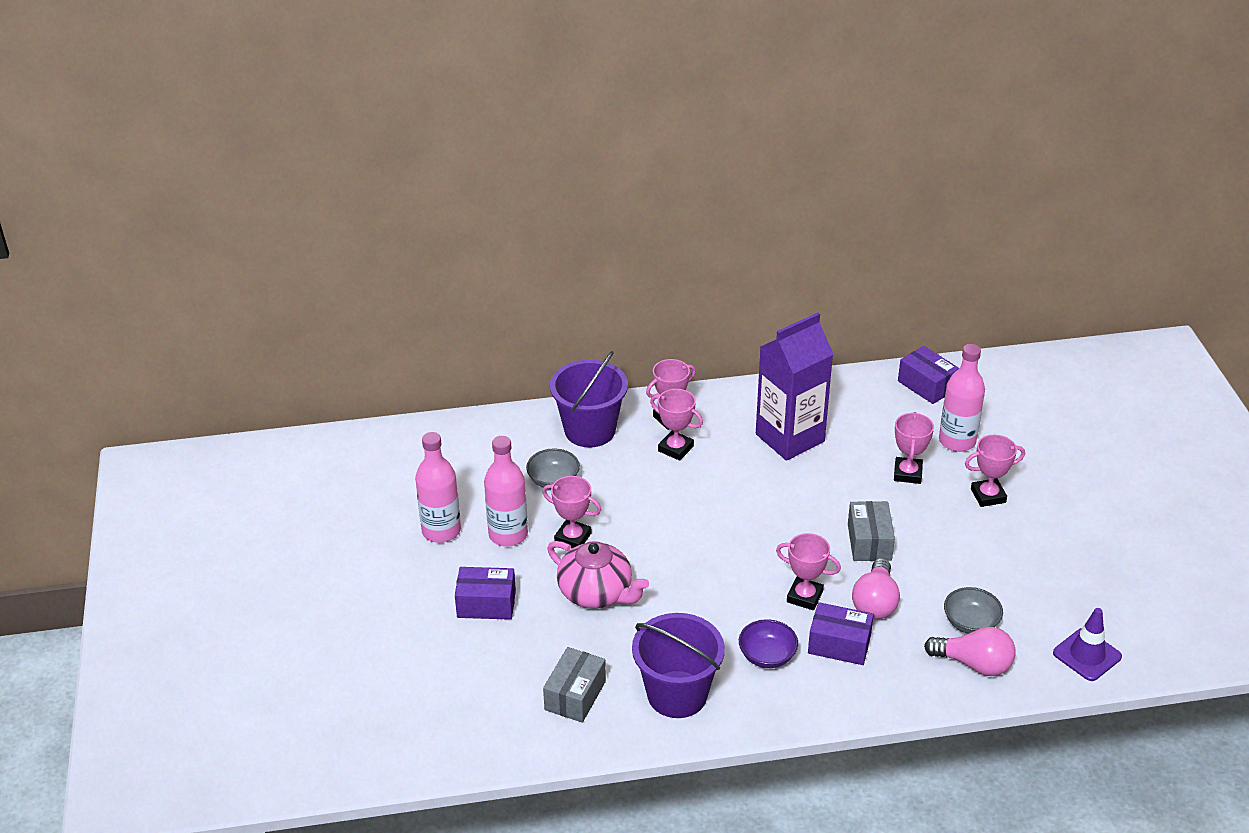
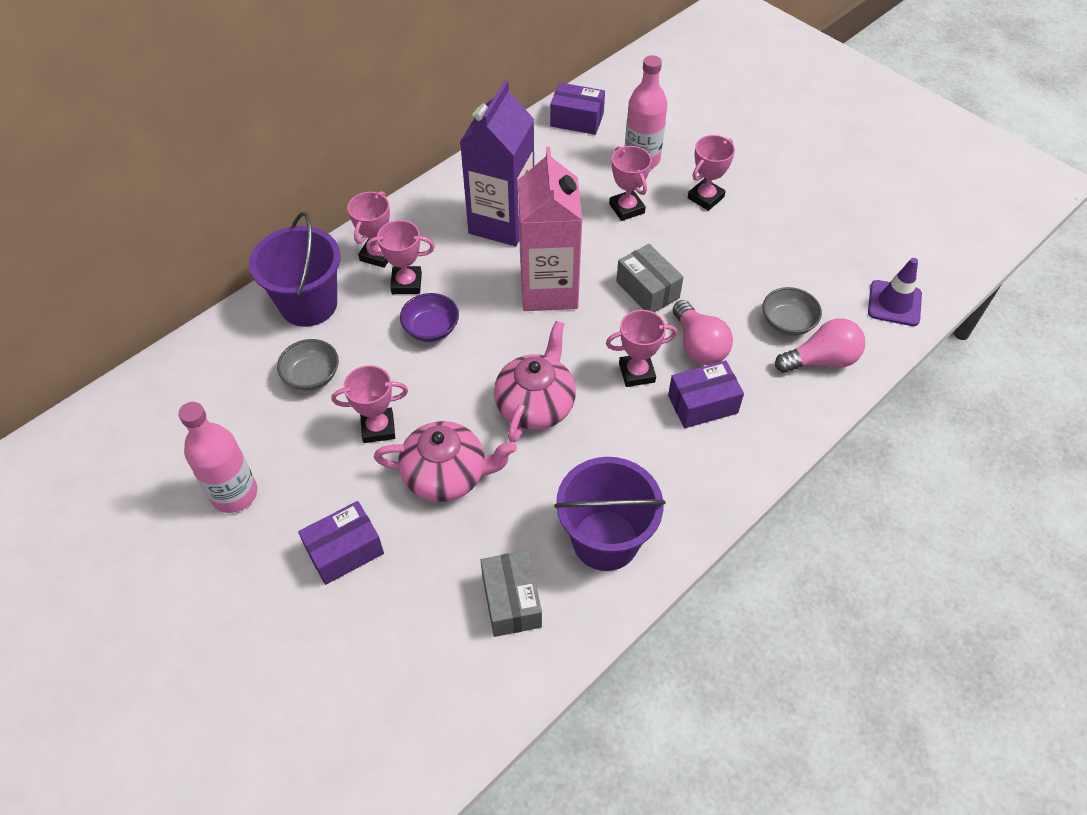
camera: 35 degrees left, 15 degrees up
pink bottle [484,436,528,547] -> none
purple bowl [739,619,798,668] -> purple bowl moved to [400,293,459,342]
none -> pink teapot [494,321,576,442]
none -> pink carton [518,147,582,311]

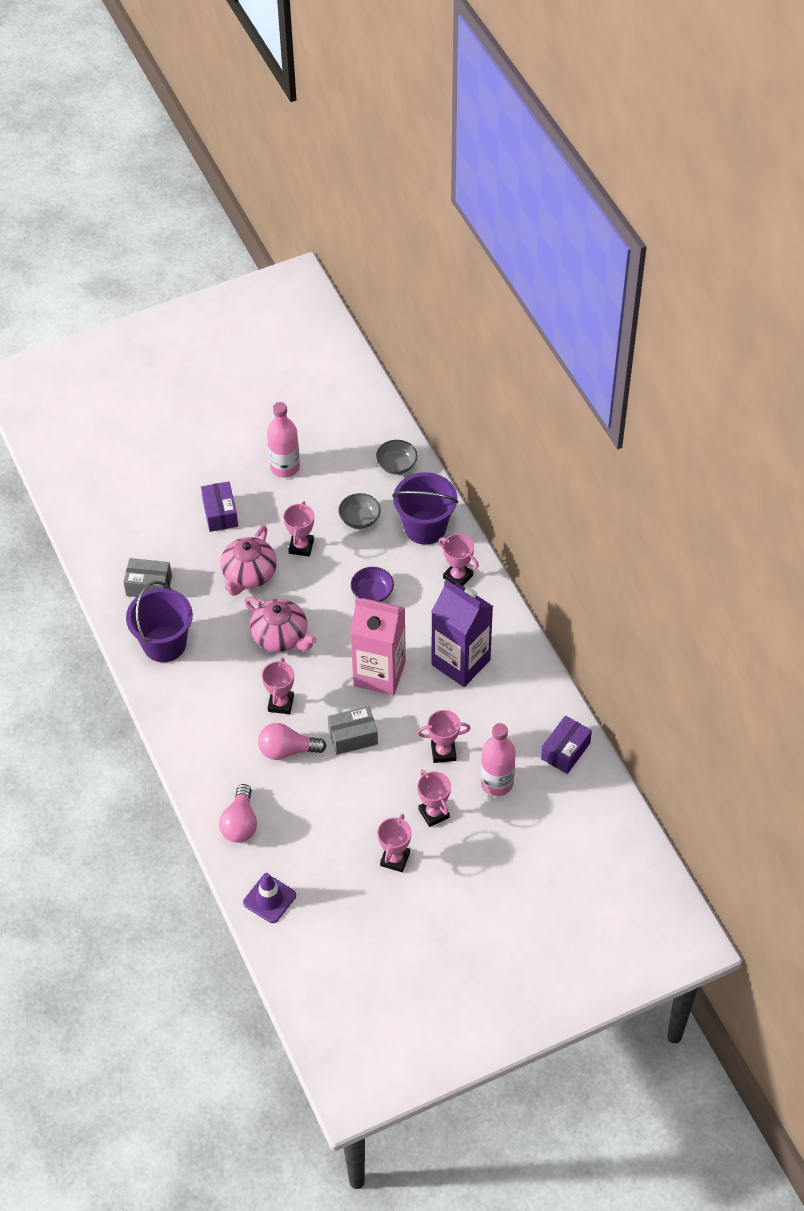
camera: 110 degrees right, 0 degrees up
pink trophy [366,220,435,294] -> pink trophy moved to [377,814,411,872]
purple box [668,361,744,428] -> none
grey bowl [763,287,822,336] -> grey bowl moved to [376,440,417,475]

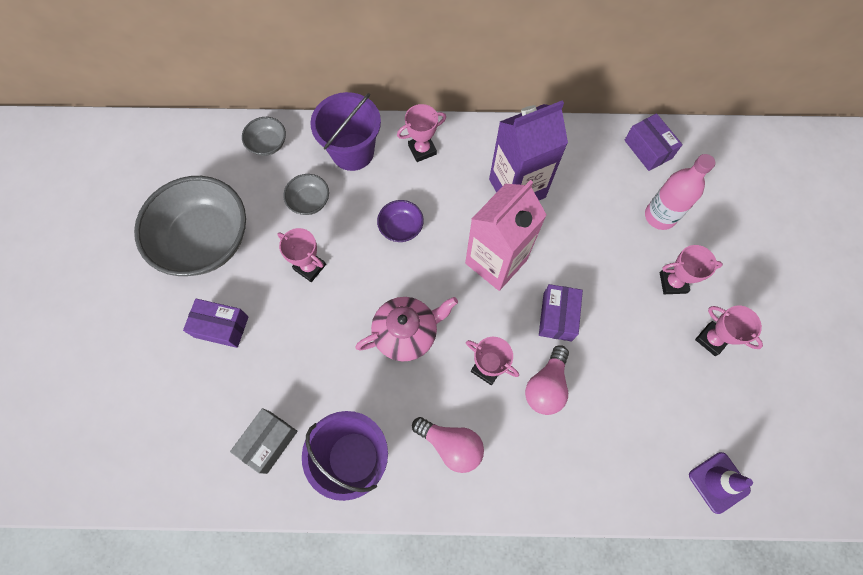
camera: 65 degrees left, 15 degrees up
pink light bulb [219,784,257,843] -> pink light bulb moved to [412,417,484,473]
pink teapot [220,525,277,596] -> none
pink bottle [267,402,300,478] -> grey bowl [134,176,246,276]
grey box [328,706,378,755] -> purple box [539,284,583,341]
pink trophy [417,710,471,763] -> none

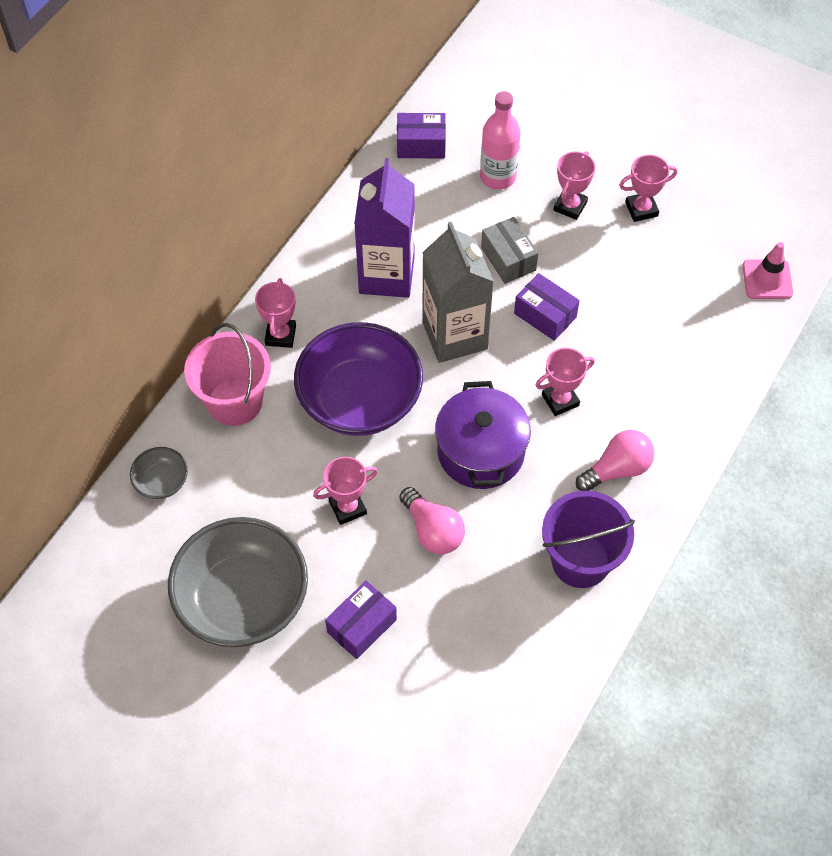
camera: 60 degrees left, 10 degrees down
grey box [230,408,298,474] -> grey box moved to [481,217,538,284]
grey bowl [283,174,329,215] -> none
purple bucket [311,92,381,171] -> pink bucket [184,323,271,426]
pink teapot [355,297,458,361] -> purple pot [435,381,531,489]
purple bowl [377,200,424,242] -> purple bowl [294,322,423,436], size x2.27
pink carton [465,180,547,291] -> grey carton [422,222,494,363]
pink light bulb [525,345,569,415] -> pink light bulb moved to [400,487,465,554]
purple traffic cone [689,452,753,514] -> pink traffic cone [742,242,793,299]

